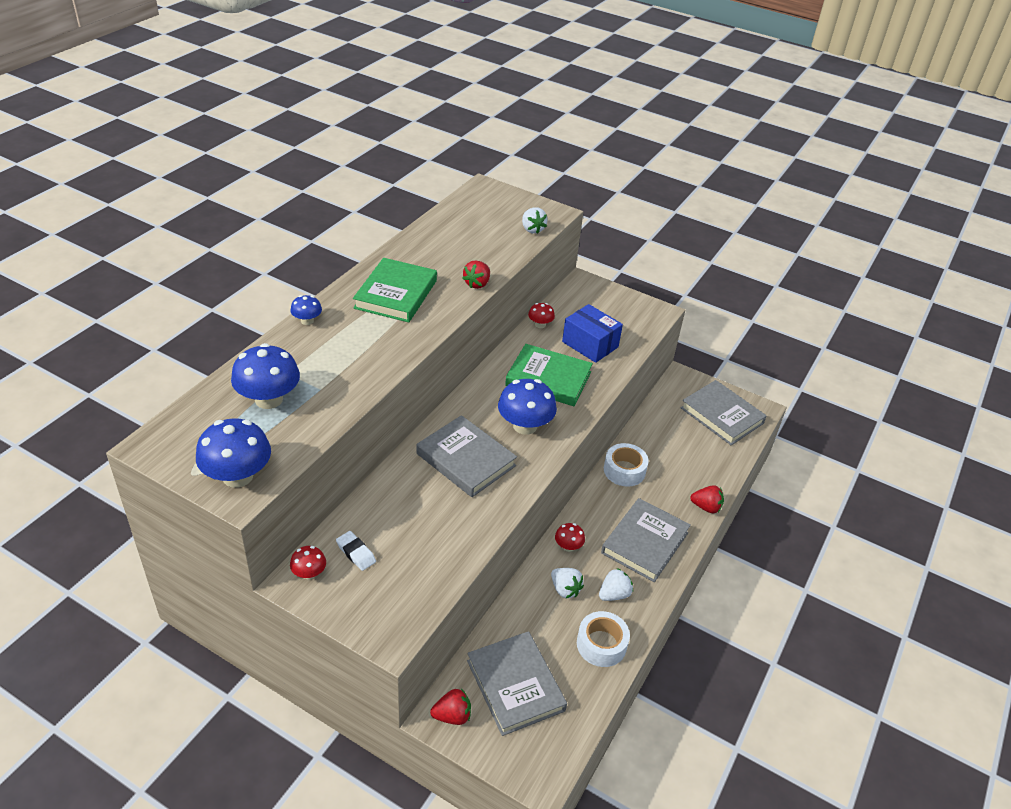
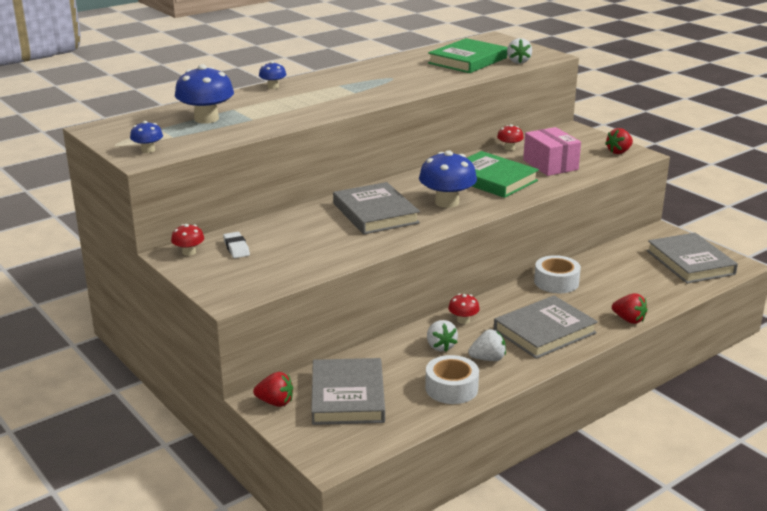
camera: 25 degrees right, 15 degrees down
blue mushroom [196,418,271,488] -> blue mushroom [130,121,163,153], size x0.51
green book [353,258,437,322] -> green book moved to [428,38,507,73]
red strawberry [462,260,490,289] -> red strawberry moved to [605,128,633,154]
blue box [562,304,623,363] -> pink box [523,127,581,176]

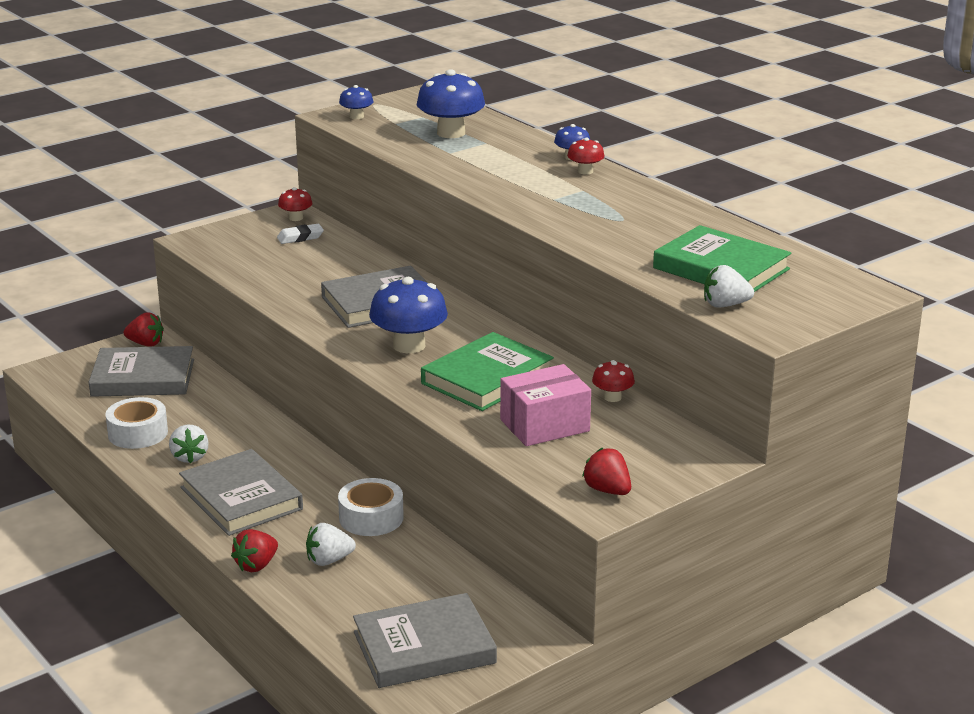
camera: 90 degrees right, 0 degrees up
red strawberry [253,372,293,407] -> red strawberry turned 90 degrees counterclockwise [124,312,164,347]
white strawberry [427,320,458,352] -> white strawberry moved to [306,523,356,566]
red mushroom [448,294,480,324] -> red mushroom moved to [567,137,605,175]

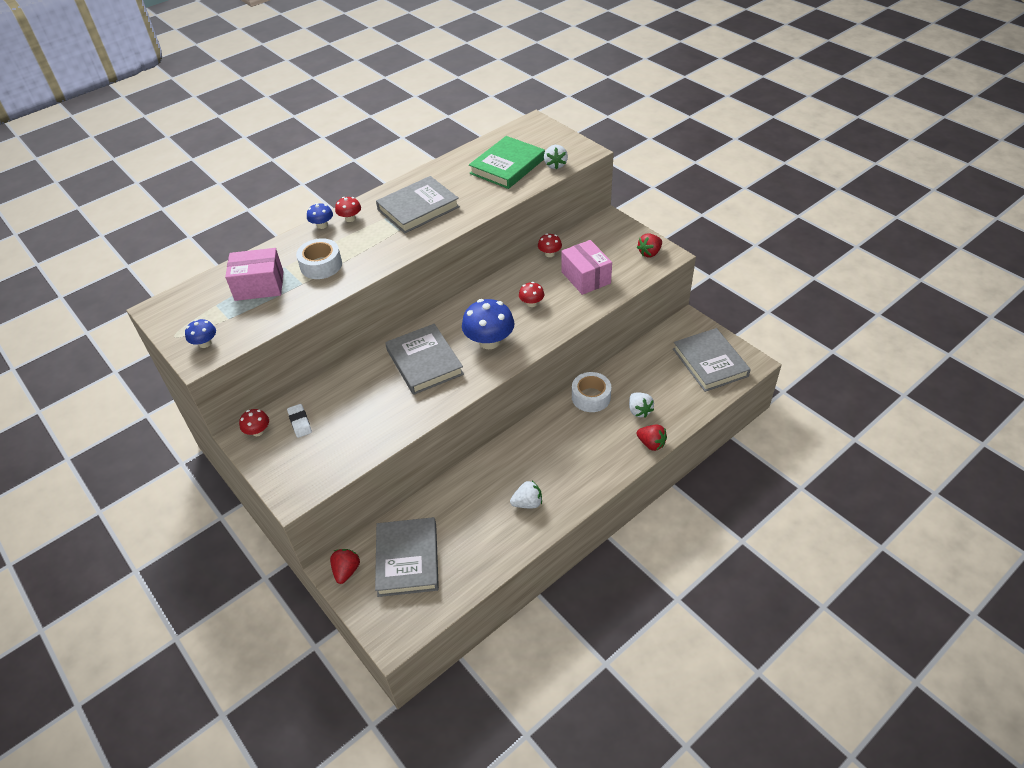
camera: 90 degrees left, 20 degrees up
white tape [105,397,168,449] -> white tape moved to [296,238,342,279]
grey book [179,449,303,536] -> grey book moved to [376,176,460,233]
blue mushroom [417,69,485,138] -> pink box [225,248,284,301]
green book [421,332,554,411] -> red mushroom [519,282,544,307]

